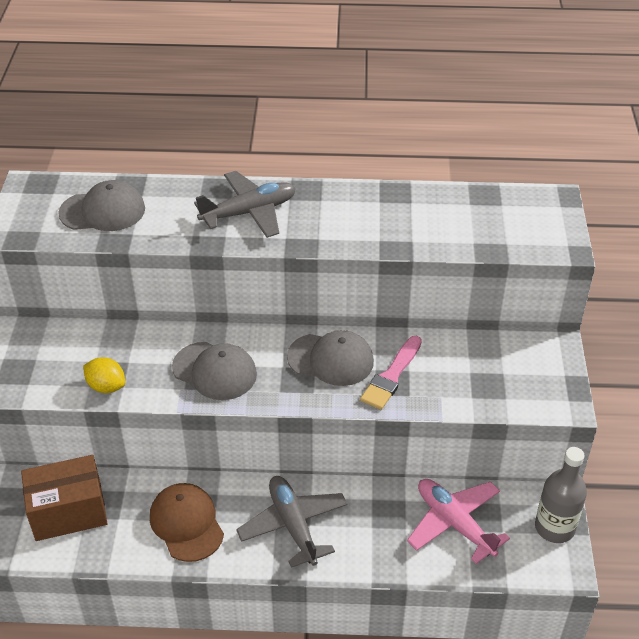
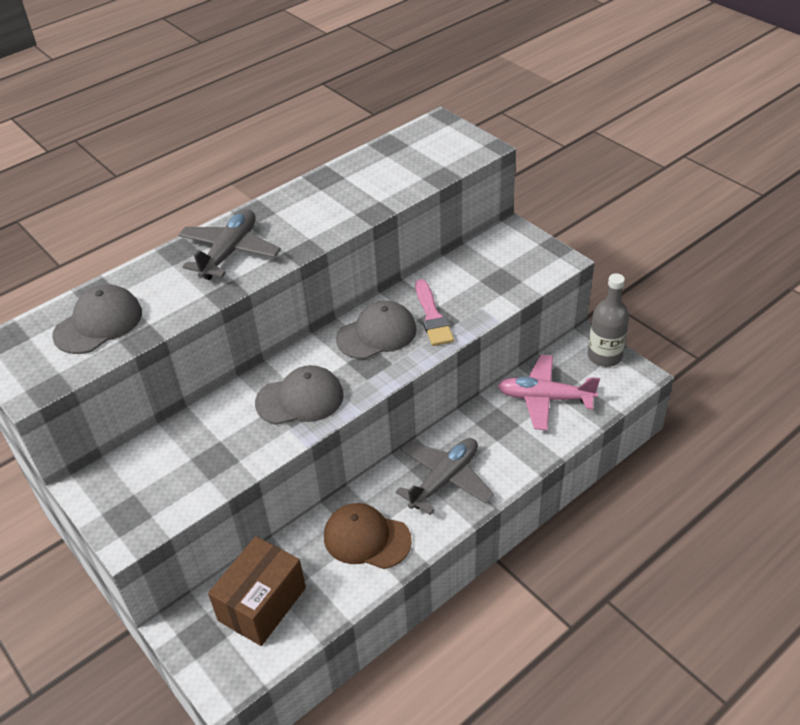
camera: 40 degrees left, 0 degrees up
yellow lemon [83,357,125,393] -> none
grey plane [236,476,348,568] -> grey plane turned 105 degrees clockwise [396,438,494,515]

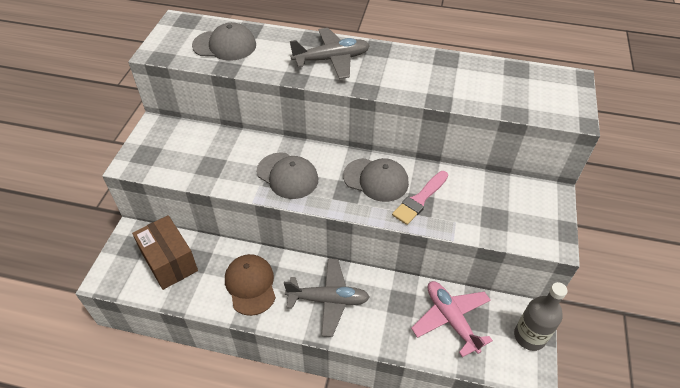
camera: 50 degrees right, 5 degrees up
brown box [208,536,306,646] -> brown box turned 60 degrees clockwise [132,215,198,290]

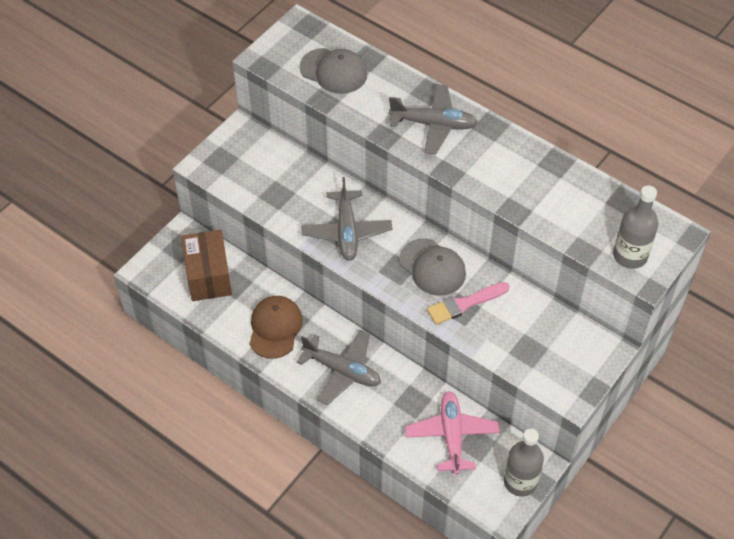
camera: 25 degrees right, 5 degrees up
grey cap [257,153,318,199] -> grey plane [301,177,393,261]
none -> grey bottle [613,185,658,269]

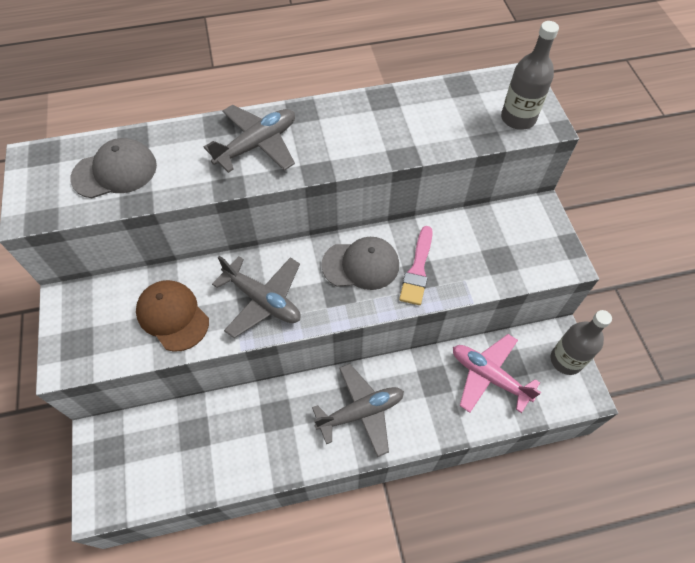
camera: 50 degrees left, 5 degrees up
brown box [182,230,232,301] -> none
brown cap [249,296,303,359] -> brown cap moved to [136,280,209,352]

